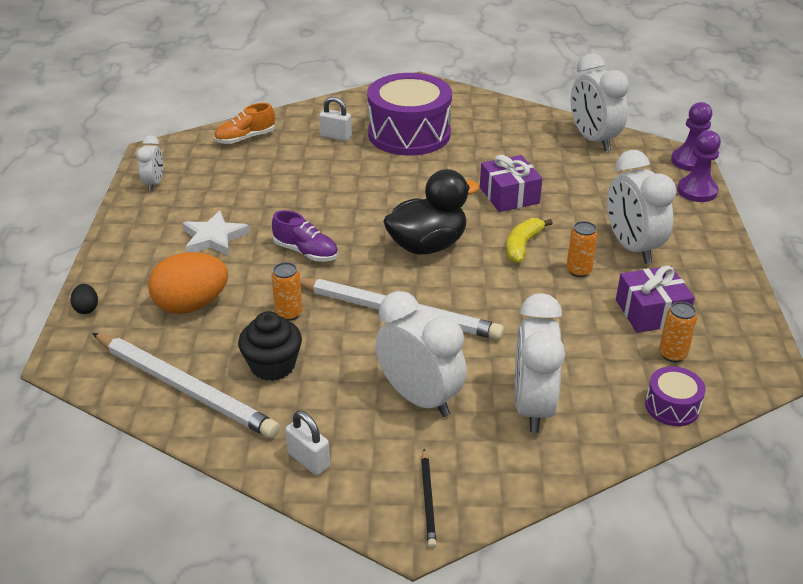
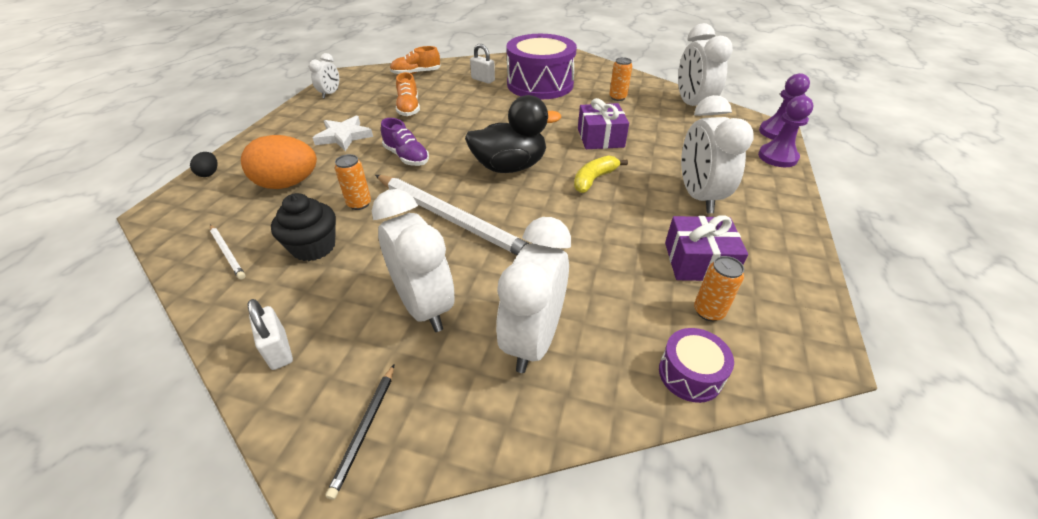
camera: 15 degrees right, 5 degrees up
white pencil [92,333,280,438] -> white pencil [210,225,246,280], size x0.44
orange can [566,221,598,277] -> orange can moved to [609,57,632,101]
none -> orange shoe [396,72,420,116]

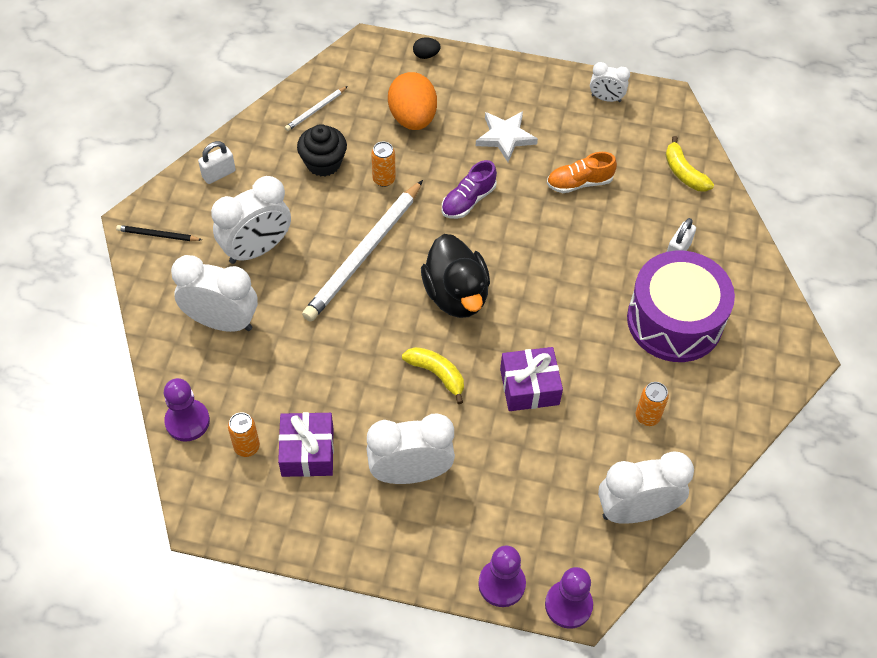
camera: 85 degrees right, 15 degrees up
orange shoe [390,46,441,74] -> yellow banana [666,136,714,192]
purple drum [659,328,734,403] -> purple pawn [164,378,210,442]

